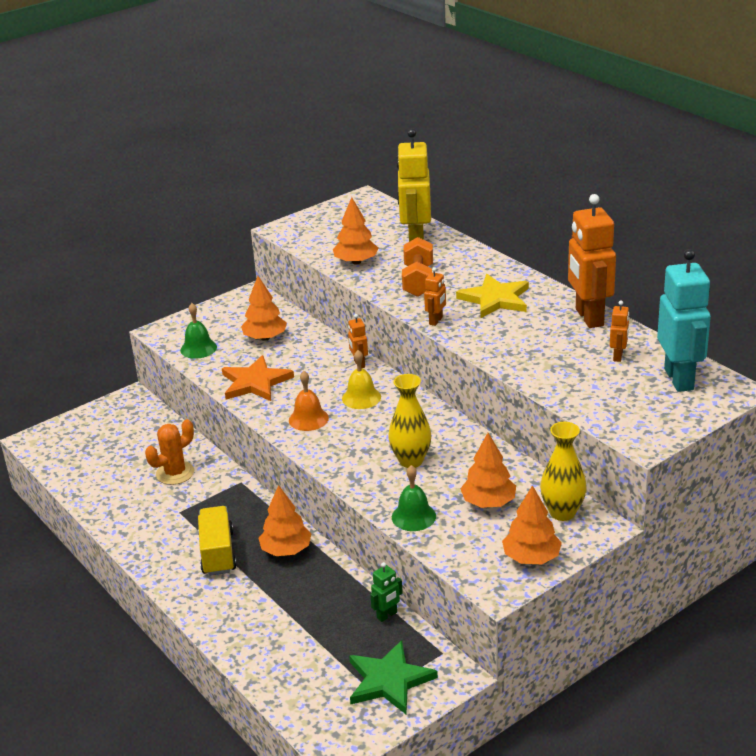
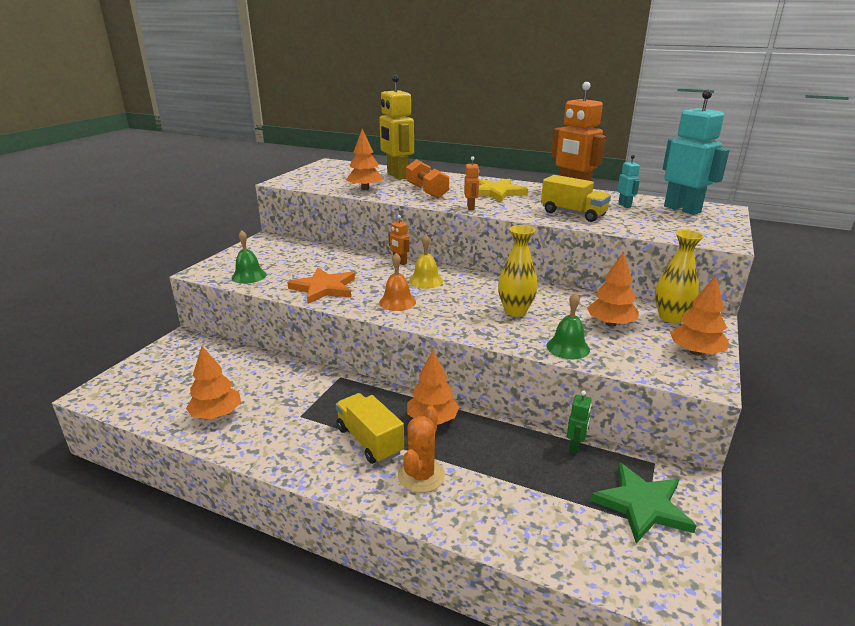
camera: 30 degrees left, 5 degrees down
orange cactus [145,419,194,485] -> orange cactus moved to [398,406,445,493]
orange tree [241,276,287,341] -> orange tree moved to [186,346,241,419]
orange robot [610,301,629,362] -> turquoise robot [617,155,640,208]
none -> yellow truck [541,175,611,222]

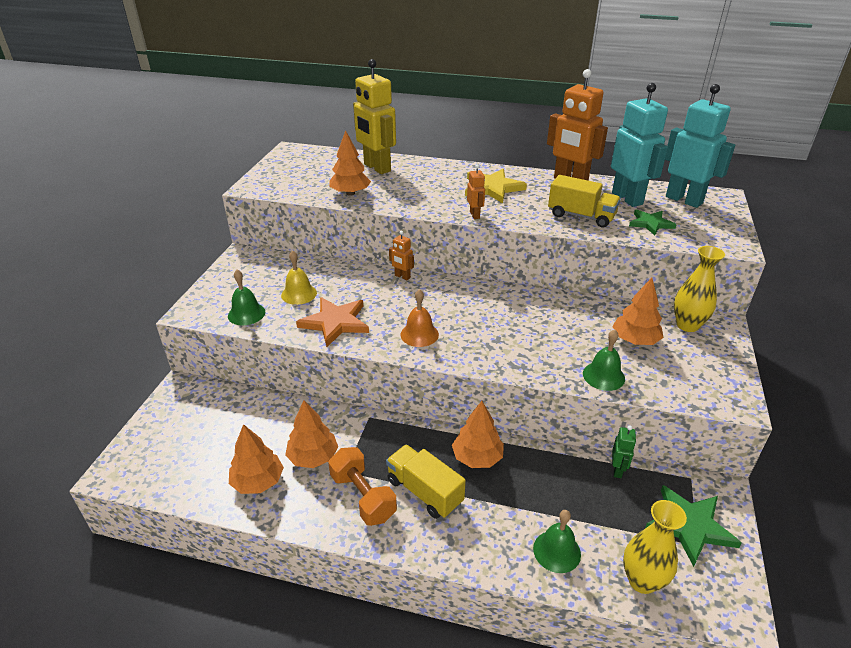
camera: 10 degrees left, 10 degrees up
orange cactus [398,406,445,493] -> none
orange dumbbell [406,159,449,198] -> orange dumbbell moved to [328,447,397,526]
yellow bell [409,234,443,289] -> yellow bell moved to [281,250,317,305]
yellow vase [498,225,538,316] -> yellow vase moved to [623,500,687,594]
turquoise robot [617,155,640,208] -> turquoise robot [611,83,668,207], size x2.20
orange tree [670,275,729,356] -> orange tree moved to [285,400,338,468]
none -> green bell [533,510,581,573]
none -> green star [629,209,677,235]

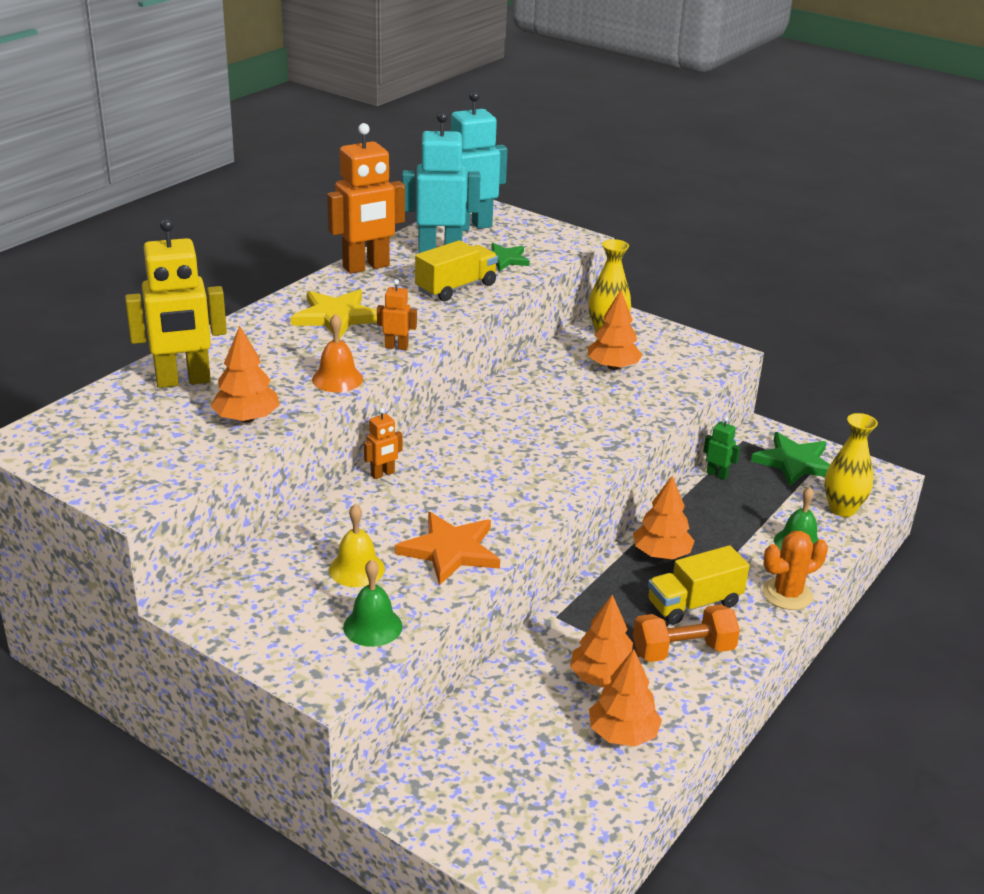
camera: 70 degrees left, 5 degrees down
orange bell [400,289,439,347] -> orange bell moved to [312,314,363,392]
green bell [583,329,625,391] -> none
none -> orange cactus [762,531,828,610]

